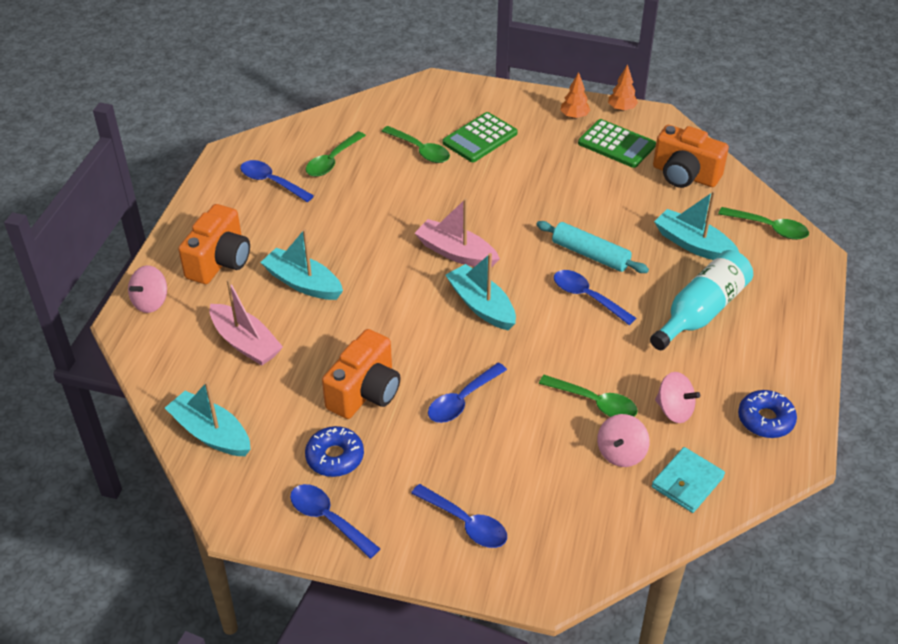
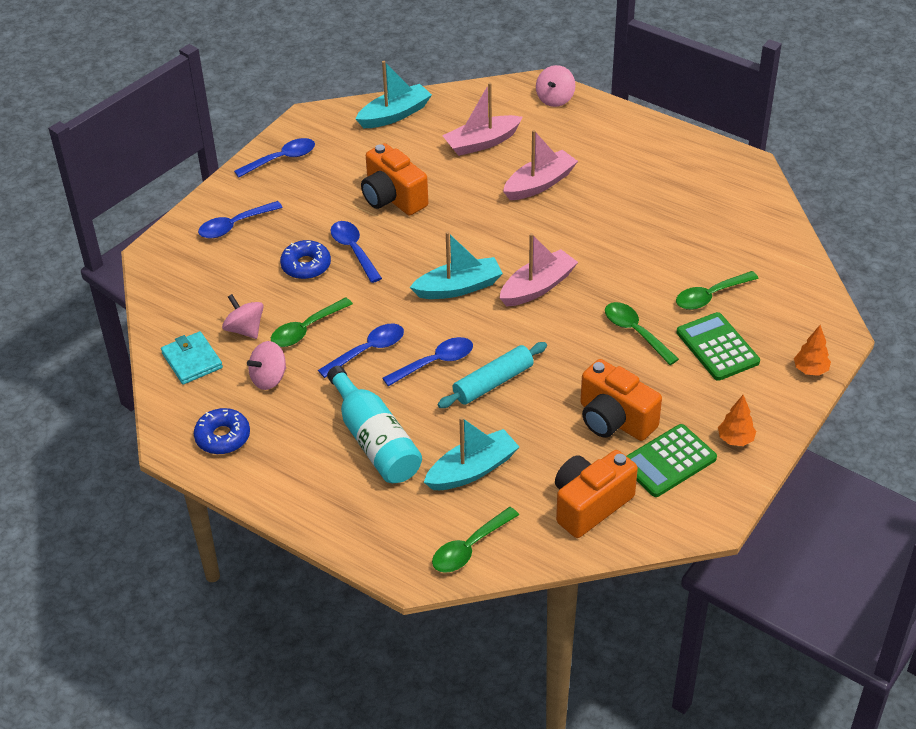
camera: 110 degrees right, 0 degrees up
pink spinning top [128,265,167,313] -> pink spinning top turned 120 degrees counterclockwise [536,65,575,107]
orange camera [178,204,250,284] -> orange camera moved to [581,359,662,441]
blue spoon [240,160,314,202] -> blue spoon moved to [318,324,404,378]
turquoise boat [260,229,343,300] -> pink boat [503,130,578,200]
blue donut [305,426,364,477] -> blue donut moved to [280,240,331,279]
green spoon [306,131,366,177] -> green spoon moved to [605,302,679,365]
orange tree [608,64,638,111] -> orange tree moved to [794,325,831,376]

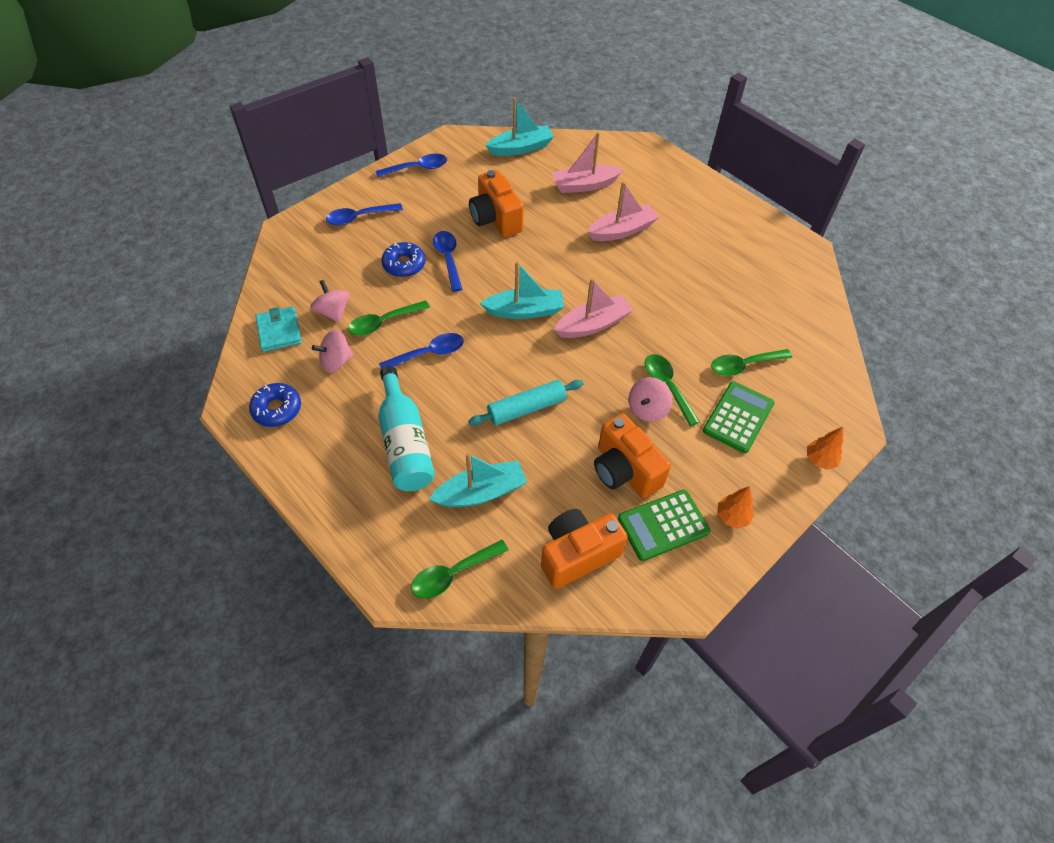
camera: 10 degrees right, 10 degrees up
blue spoon [382,337,473,386] -> none
pink spinning top [536,65,575,107] -> pink spinning top moved to [629,377,673,422]
green calculator [677,312,760,381] -> green calculator turned 45 degrees clockwise [703,381,775,453]

